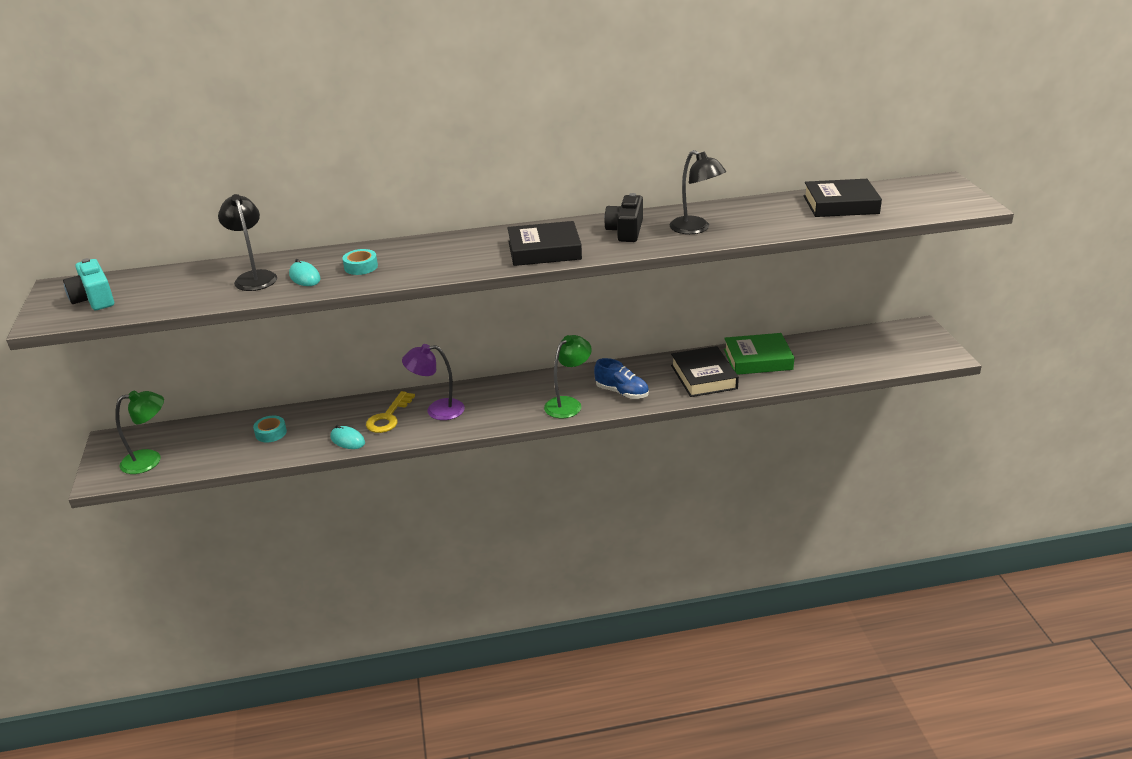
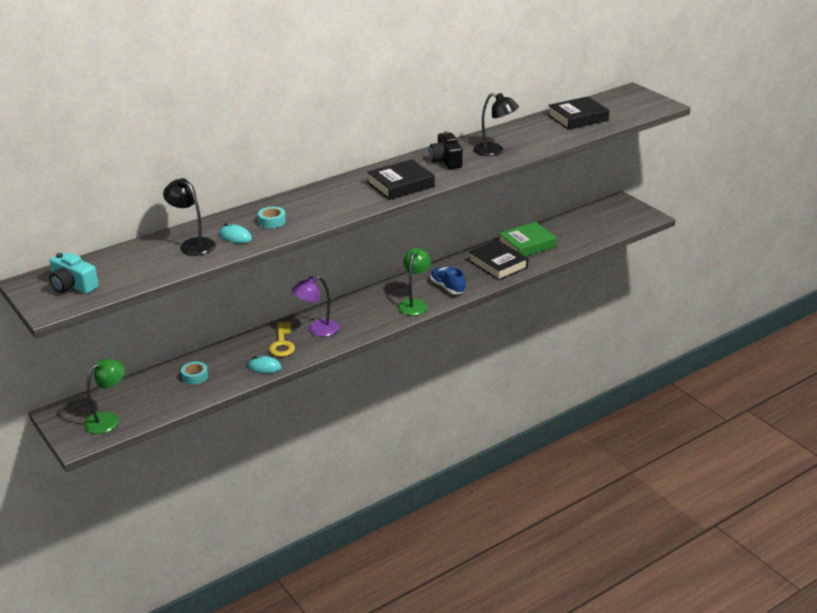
camera: 25 degrees left, 0 degrees up
blue shoe [594,358,649,399] -> blue shoe turned 135 degrees counterclockwise [430,267,466,294]

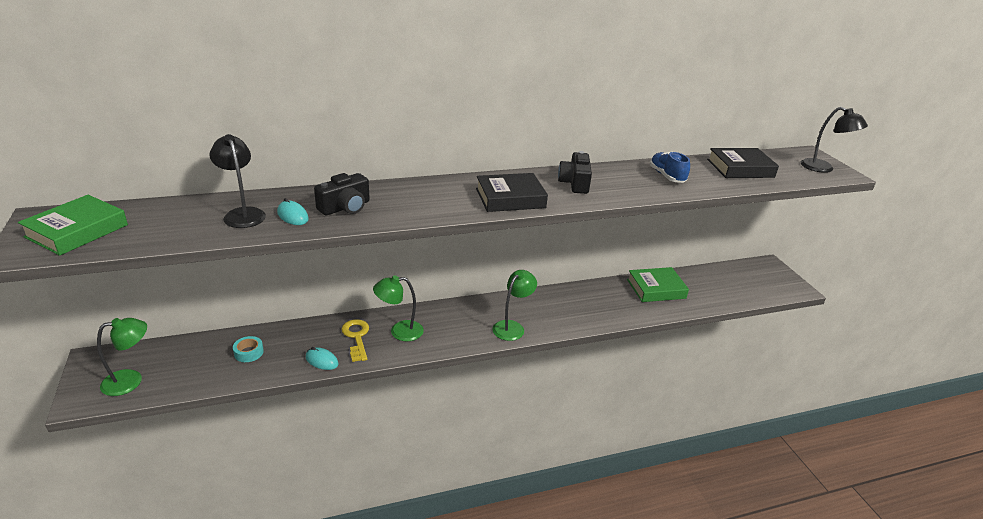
camera: 15 degrees right, 0 degrees up
turquoise camera [49,252,99,294] -> green book [18,195,128,256]
turquoise tape [258,207,286,228] -> black camera [314,173,370,215]
yellow key [269,322,295,357] -> yellow key turned 150 degrees clockwise [341,319,369,362]
purple lamp [292,276,339,337] -> green lamp [373,275,424,341]
blue shoe [430,267,466,294] -> blue shoe moved to [650,152,690,183]
black book [469,240,528,280] -> none
black lamp [473,93,519,156] -> black lamp moved to [801,107,868,173]

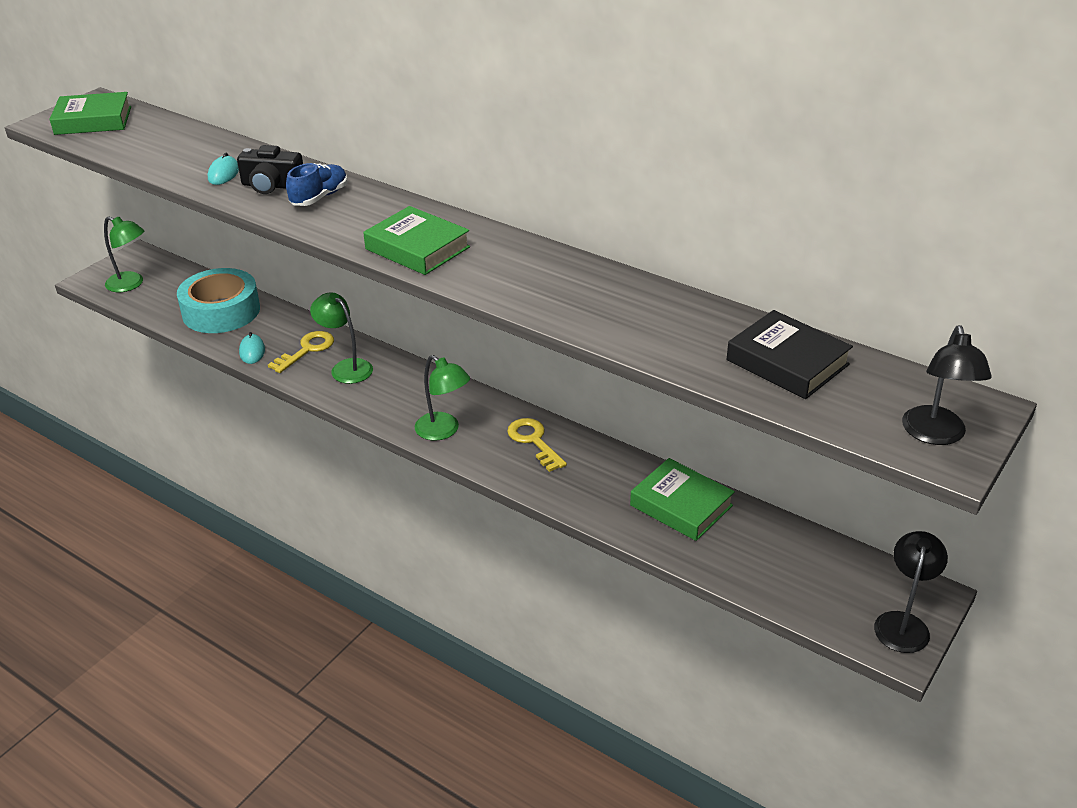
camera: 55 degrees right, 5 degrees up
black lamp [209,134,266,228] -> black lamp moved to [874,531,948,653]
turquoise tape [233,336,264,362] -> turquoise tape [177,268,260,333], size x2.47
black book [476,173,548,212] -> green book [363,206,470,275]
green lamp [493,270,537,341] -> green lamp turned 45 degrees clockwise [415,355,470,441]
black camera [558,151,592,194] -> none
blue shoe [650,152,690,183] -> blue shoe moved to [286,163,348,206]
none -> yellow key [507,418,567,472]

